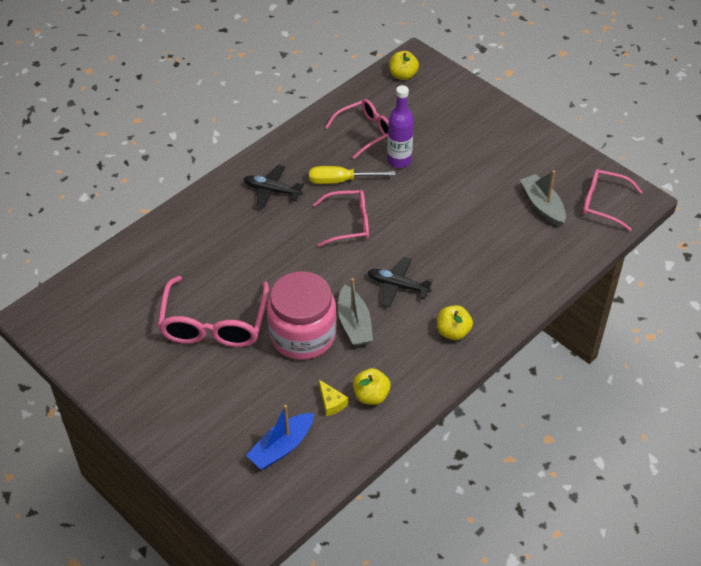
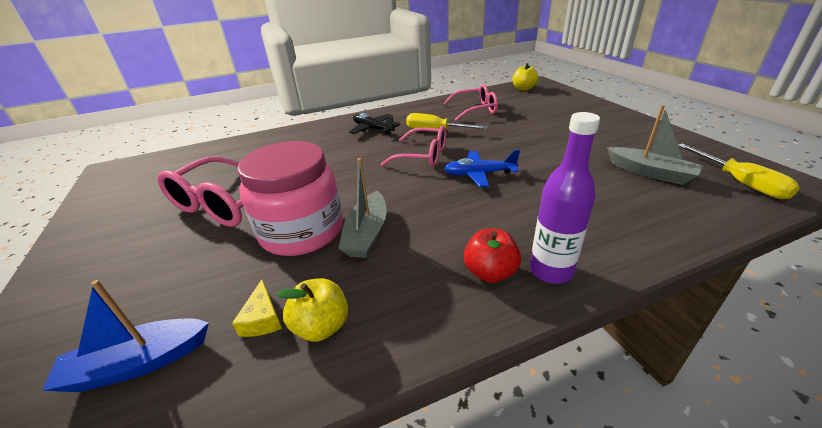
camera: 25 degrees right, 15 degrees down
black plane [368,257,433,307] -> none
purple bottle [387,85,414,168] -> purple bottle moved to [530,112,600,284]
yellow apple [437,305,473,340] -> red apple [464,228,521,283]
grey boat [520,170,566,226] -> grey boat turned 135 degrees clockwise [607,105,703,185]
pink glasses [583,169,642,231] -> yellow screwdriver [678,144,800,199]
none -> blue plane [444,150,520,187]

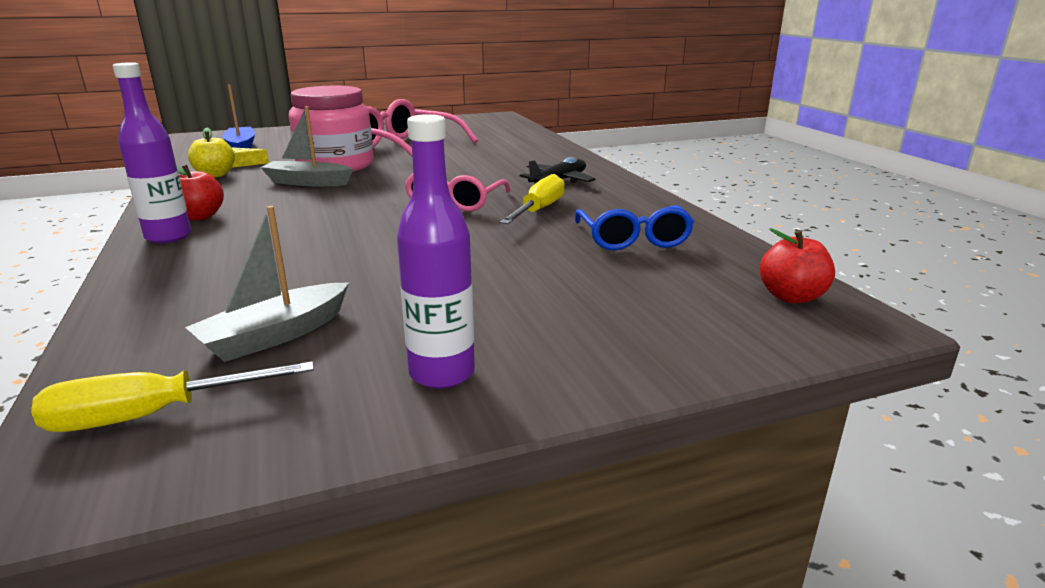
camera: 90 degrees right, 10 degrees down
pink glasses [443,84,498,121] -> blue glasses [575,205,694,250]
blue plane [444,150,520,187] -> none
yellow apple [513,63,538,91] -> red apple [760,228,835,303]
none -> purple bottle [397,114,475,389]

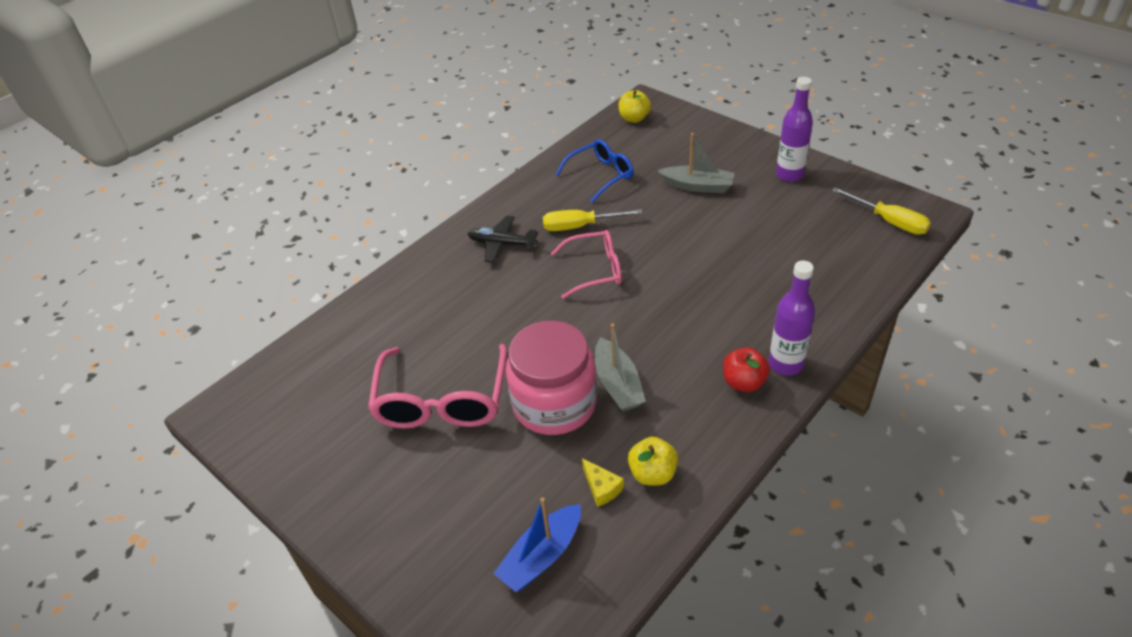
camera: 115 degrees left, 20 degrees up
grey boat [185,206,349,362] -> grey boat moved to [658,133,735,193]
red apple [760,228,835,303] -> yellow apple [618,90,651,123]

